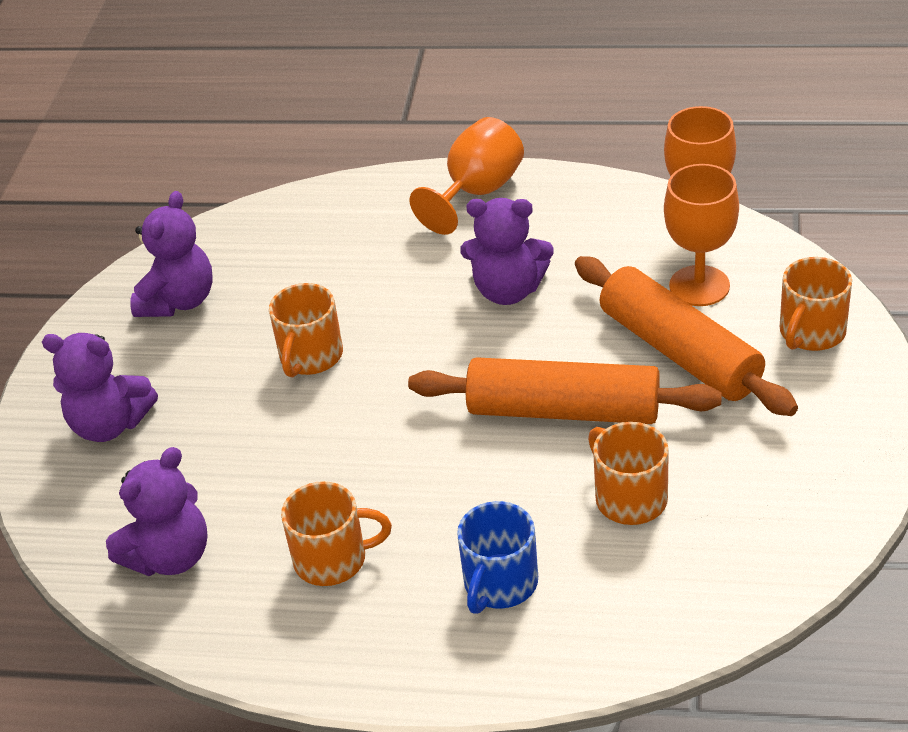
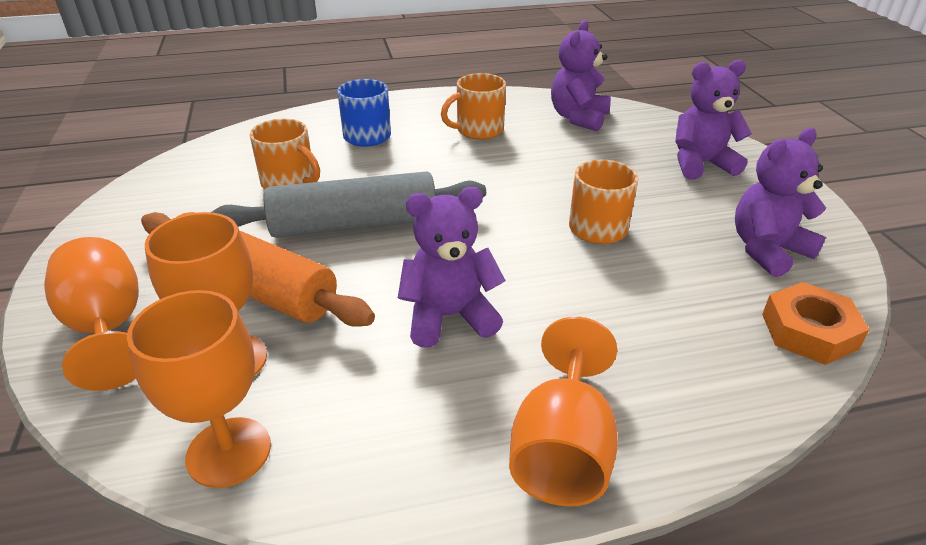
camera: 155 degrees right, 5 degrees down
purple teddy bear [130,191,213,317] -> purple teddy bear turned 60 degrees clockwise [735,128,826,277]
orange rolling pin [408,357,722,424] -> grey rolling pin [211,171,486,238]
orange mug [780,257,852,351] -> orange goblet [44,237,139,391]
none -> orange nut [762,282,870,365]

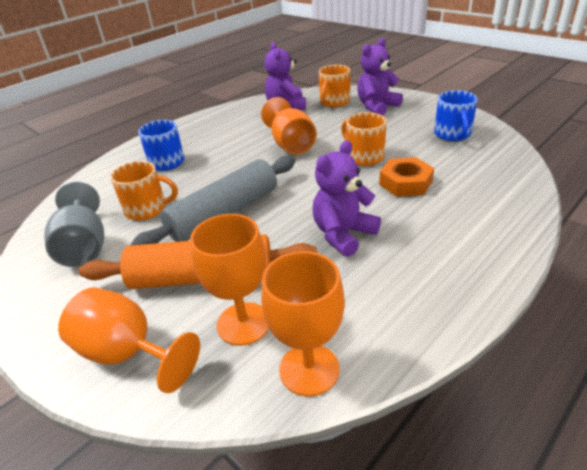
camera: 30 degrees left, 0 degrees up
orange mug [441,73,506,140] -> orange mug moved to [319,65,350,107]
orange goblet [509,317,618,506] -> orange goblet moved to [261,97,317,155]
purple teddy bear [735,128,826,277] -> blue mug [434,90,478,141]
orange nut [762,282,870,365] -> orange nut moved to [379,157,434,197]
none -> grey goblet [44,182,104,267]

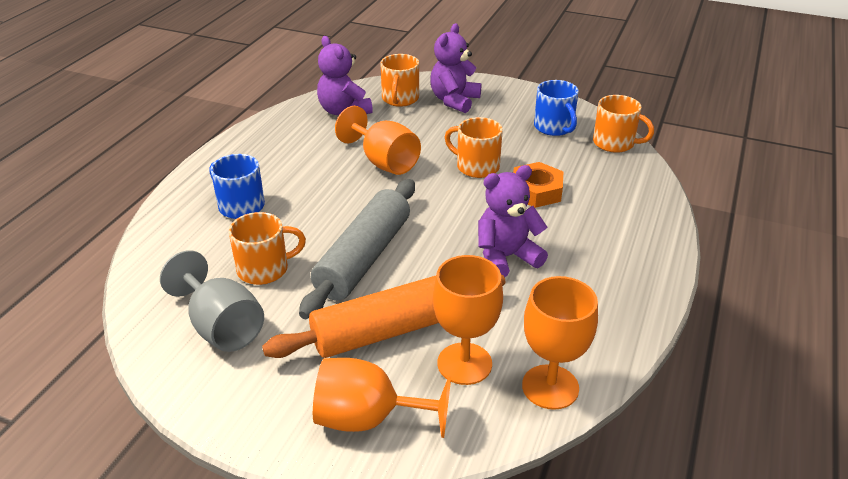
camera: 25 degrees left, 0 degrees up
purple teddy bear [313,141,381,257] -> purple teddy bear turned 45 degrees clockwise [478,165,548,277]
none -> orange mug [593,95,654,153]

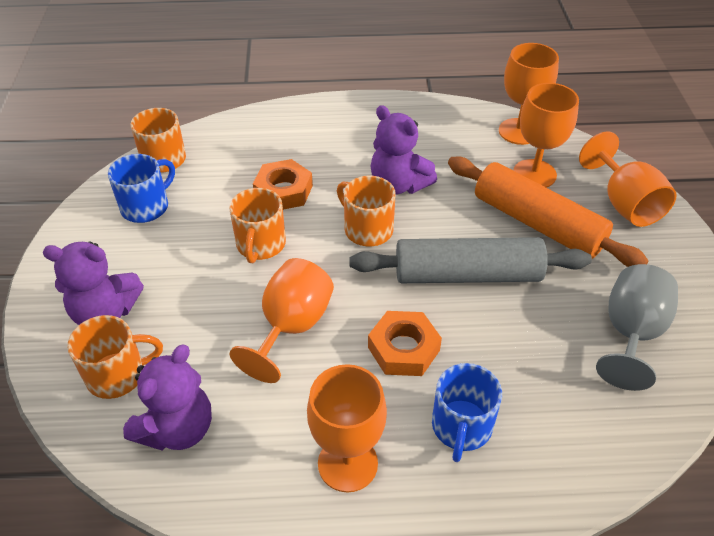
camera: 115 degrees left, 10 degrees up
orange mug [229,212,306,285] -> orange mug moved to [337,176,396,246]
none -> orange goblet [307,364,387,492]
none -> orange nut [368,311,442,376]

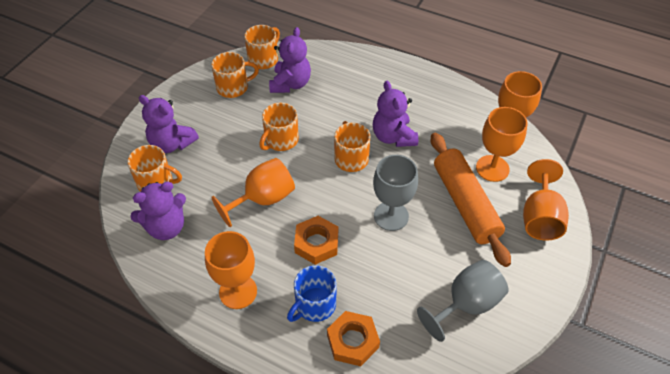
camera: 30 degrees right, 5 degrees up
blue mug [108,154,175,223] -> orange mug [211,52,259,98]
orange nut [253,159,313,210] -> orange nut moved to [327,311,380,366]
grey rolling pin [349,237,592,283] -> grey goblet [373,155,418,231]
none -> purple teddy bear [269,27,311,93]

